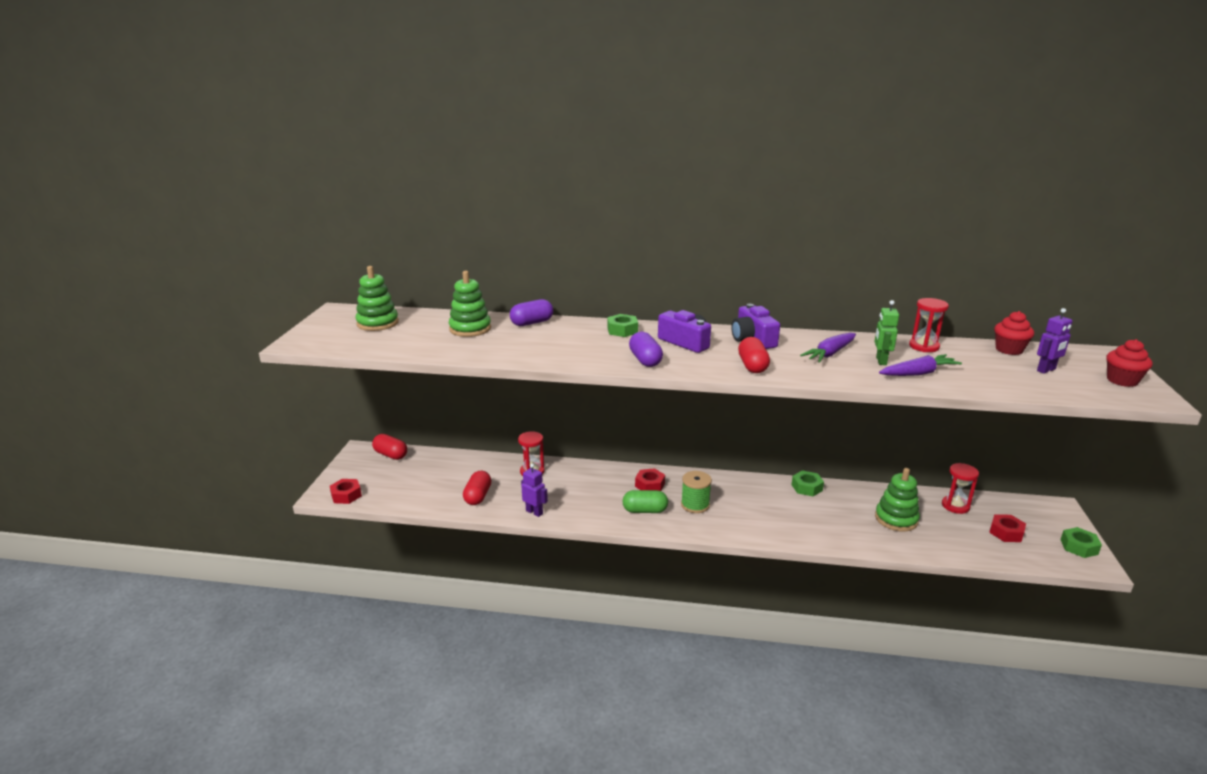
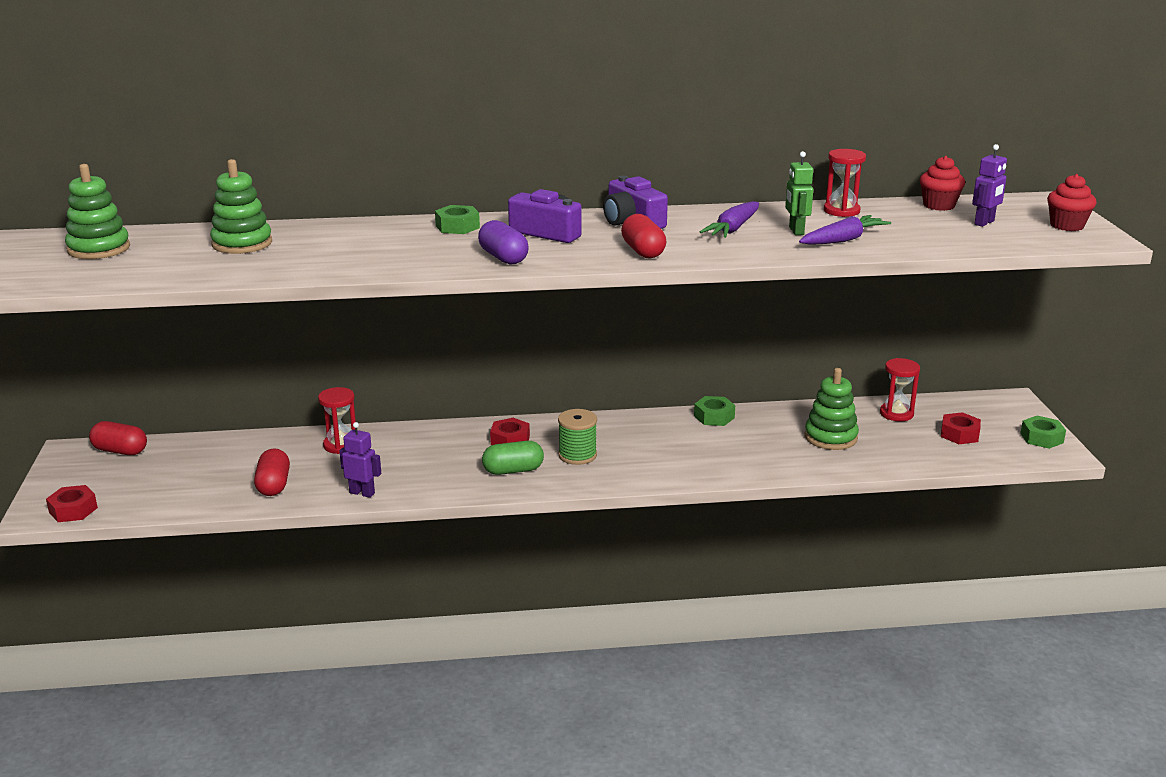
camera: 15 degrees left, 0 degrees up
purple capsule [510,299,553,326] -> none

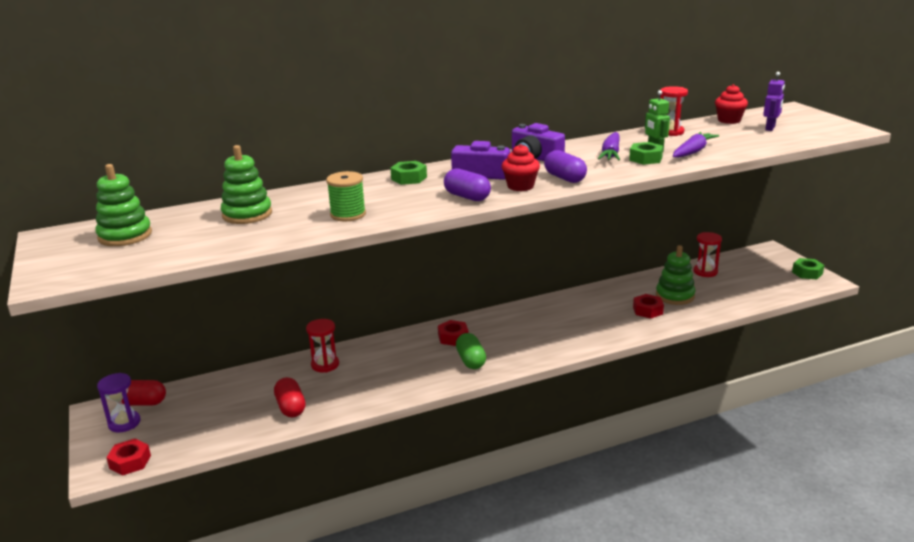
camera: 15 degrees left, 0 degrees up
purple robot [339,422,381,498] -> none
green capsule [482,441,544,475] -> green capsule turned 75 degrees counterclockwise [456,333,486,369]
green spool [558,409,597,465] -> green spool moved to [326,171,366,221]
red capsule [621,214,666,258] -> purple capsule [544,150,587,183]
green nut [694,396,735,426] -> green nut moved to [629,142,663,165]
red nut [941,412,981,444] -> red nut moved to [633,294,664,319]
red cupcake [1047,174,1097,231] -> red cupcake moved to [502,144,540,191]
none -> purple hourglass [97,373,141,433]

